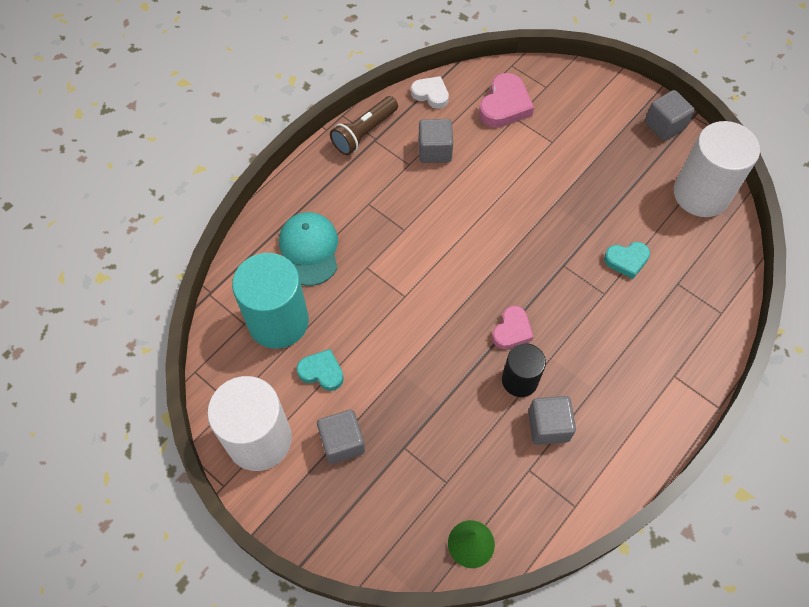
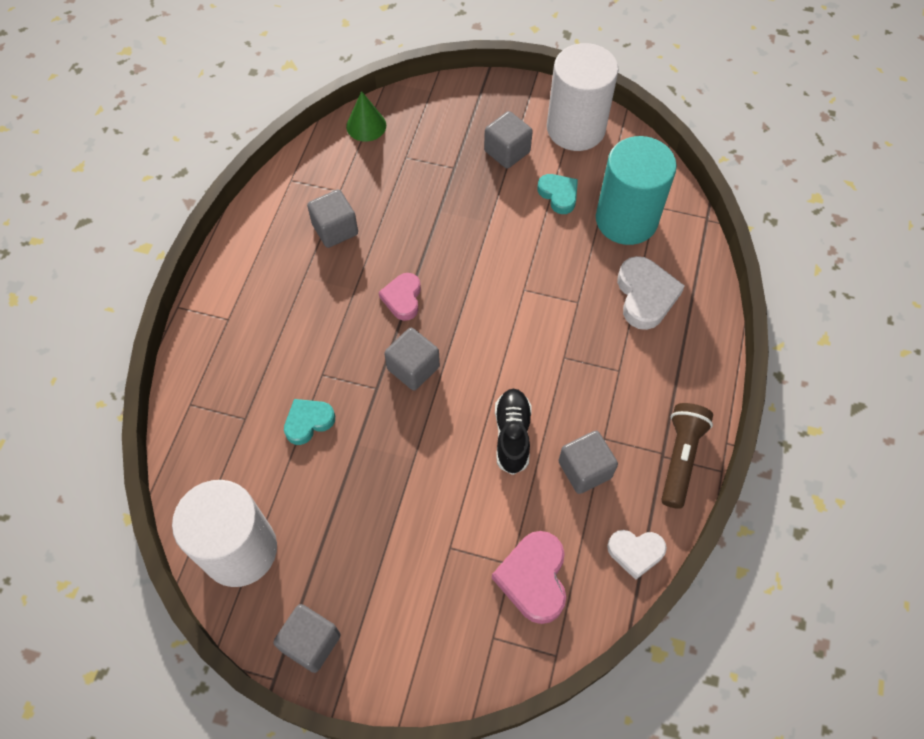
camera: 155 degrees right, 0 degrees up
turquoise cap [279,212,338,286] -> white heart [617,256,685,330]
turquoise heart [297,349,344,391] -> turquoise heart turned 120 degrees counterclockwise [537,174,578,214]
black cylinder [502,343,546,397] -> none
none -> grey cube [384,328,440,391]
none -> black shoe [495,389,532,475]

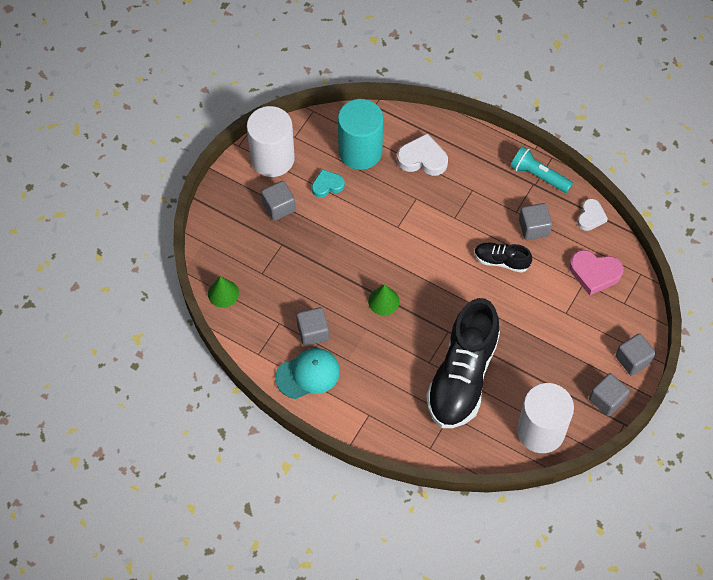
camera: 75 degrees left, 0 degrees up
turquoise heart [284,399,335,445] -> black shoe [426,298,500,428]
pink heart [379,273,421,321] -> green cone [368,284,400,316]
grey cube [384,328,440,391] -> grey cube moved to [616,333,656,376]
brown flashlight [661,403,713,509] -> turquoise flashlight [510,146,573,193]
none -> turquoise cap [275,348,340,399]

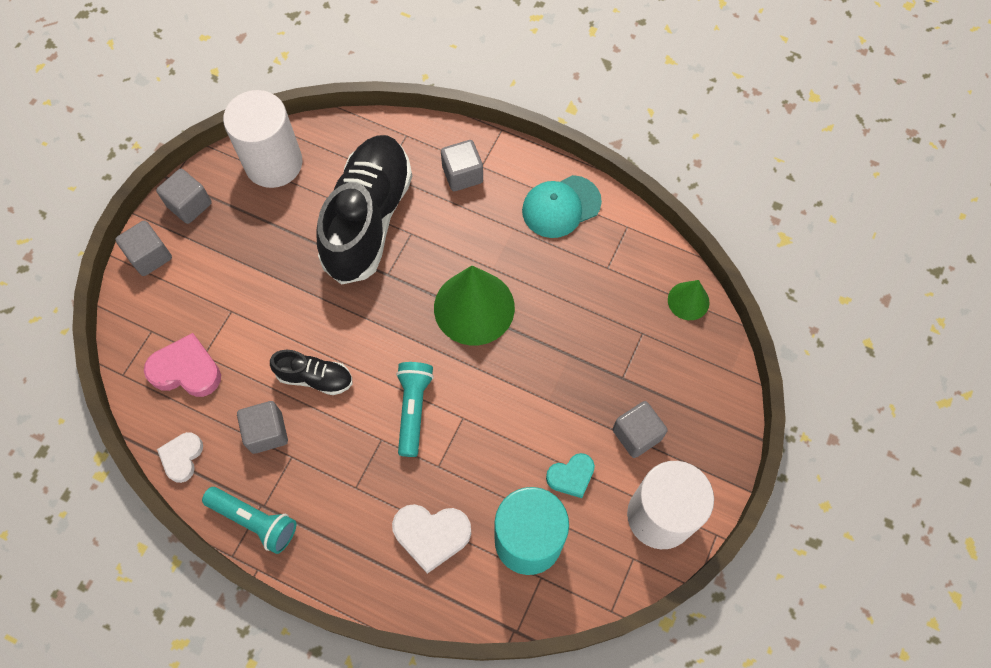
camera: 175 degrees right, 5 degrees up
grey cube [297,307,329,346] -> grey cube moved to [441,140,483,191]
green cone [368,284,400,316] -> green cone [434,265,515,345], size x1.93
none -> turquoise flashlight [396,362,434,457]

